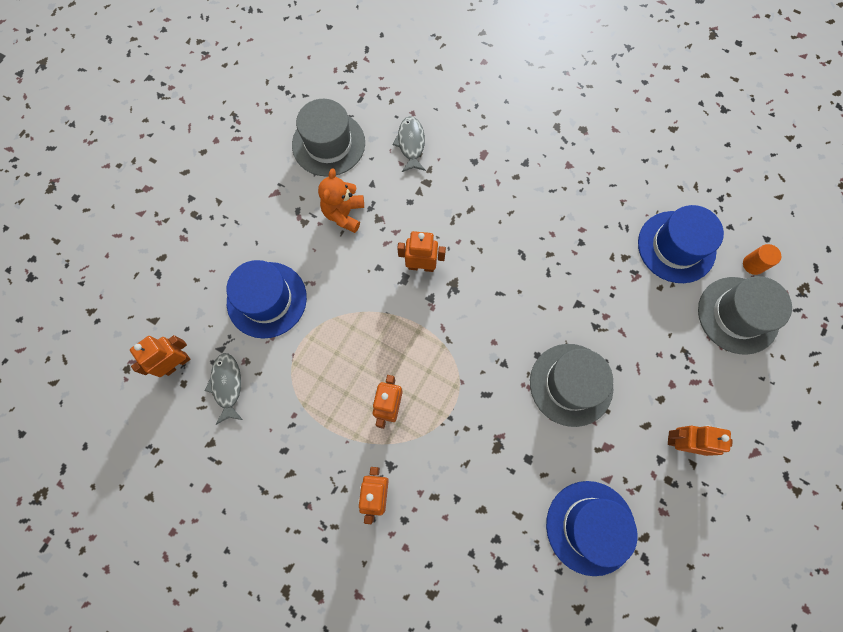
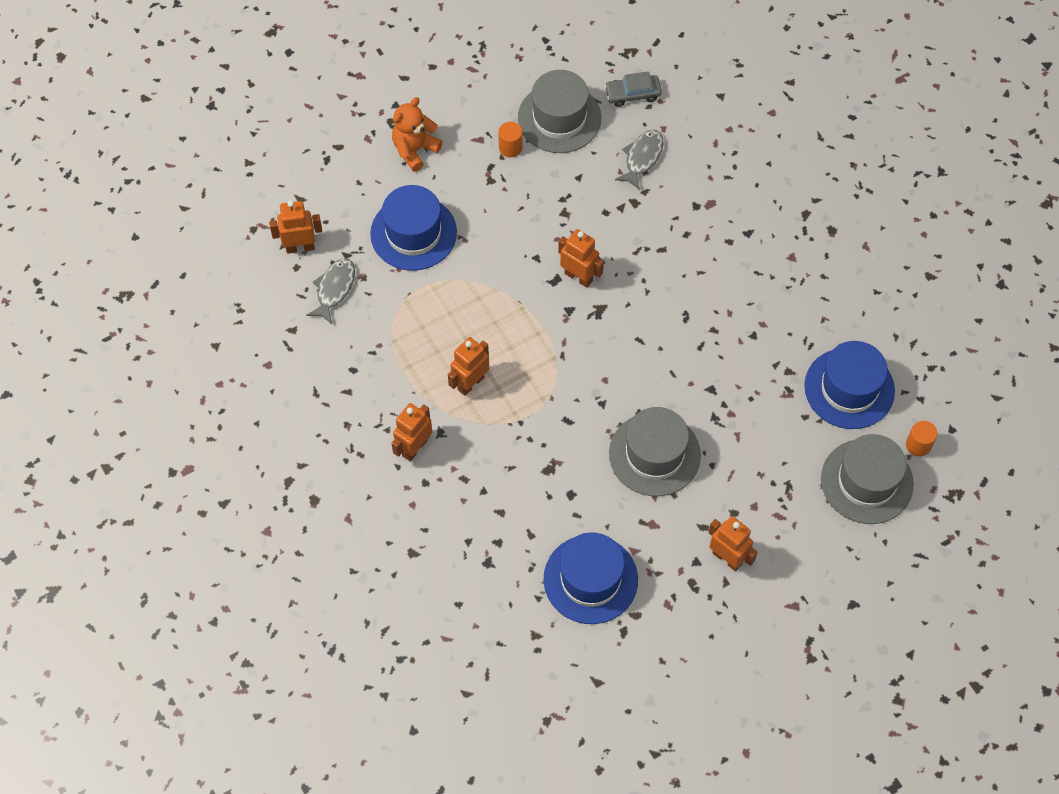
camera: 30 degrees right, 10 degrees down
orange teddy bear [318,169,364,233] -> orange teddy bear moved to [392,97,443,172]
none -> orange cylinder [498,122,523,157]
none -> grey car [604,71,662,107]

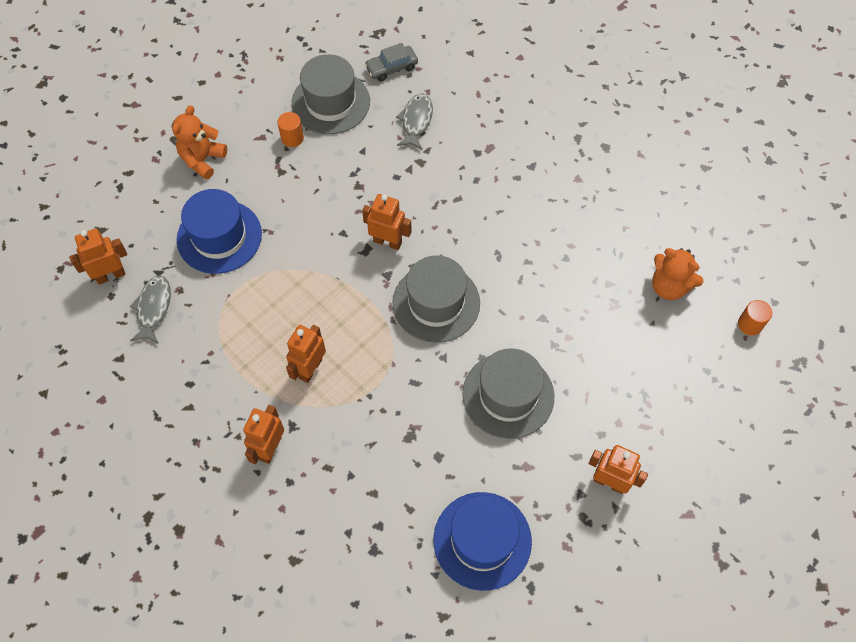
camera: 15 degrees left, 0 degrees up
blue hat [804,341,895,429] -> orange teddy bear [652,248,703,300]
grey hat [821,434,914,524] -> grey hat moved to [392,255,480,343]

